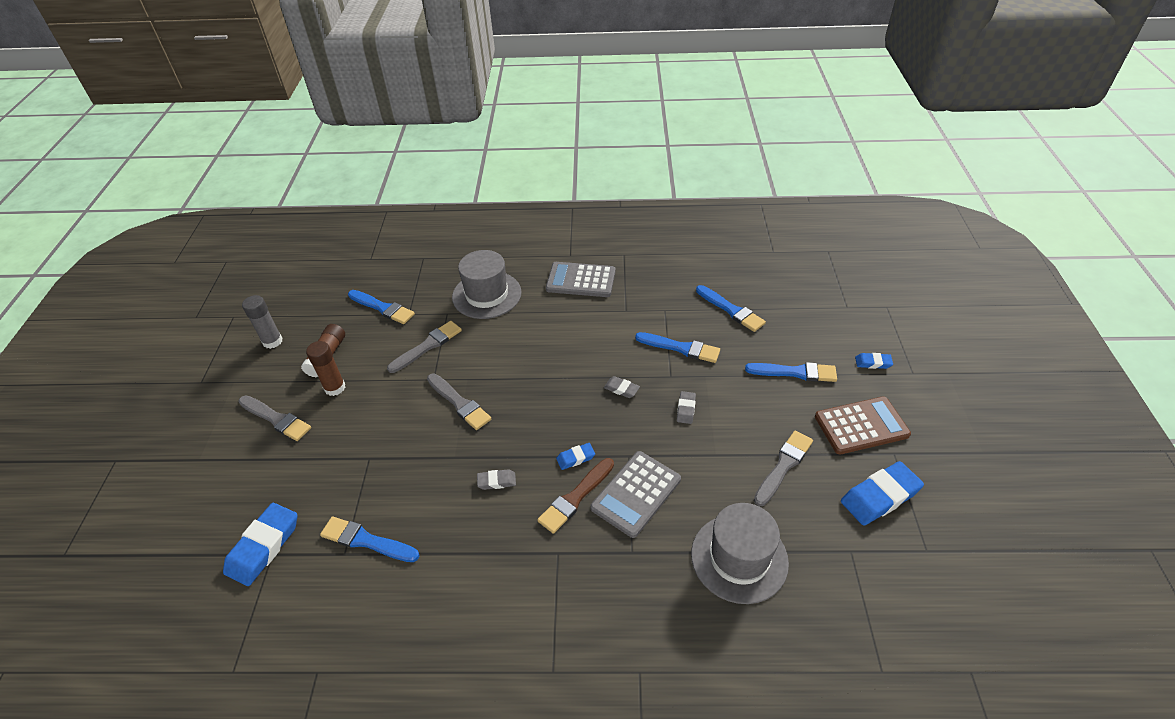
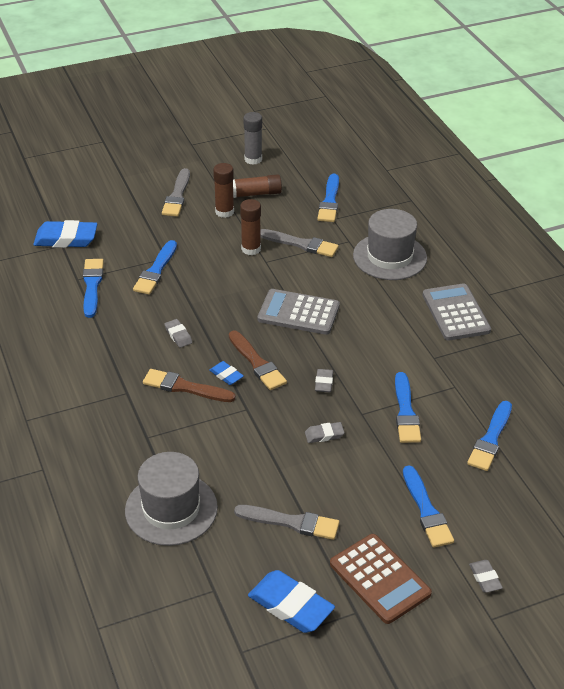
camera: 65 degrees right, 5 degrees down
grey brush [427,373,491,430] -> none
grey calculator [590,451,681,538] -> grey calculator moved to [258,289,340,335]
blue eraser [855,353,893,369] -> grey eraser [469,560,503,593]
none -> blue brush [133,240,177,295]
none -> brown brush [229,330,287,390]
none -> brown glue stick [240,199,261,255]

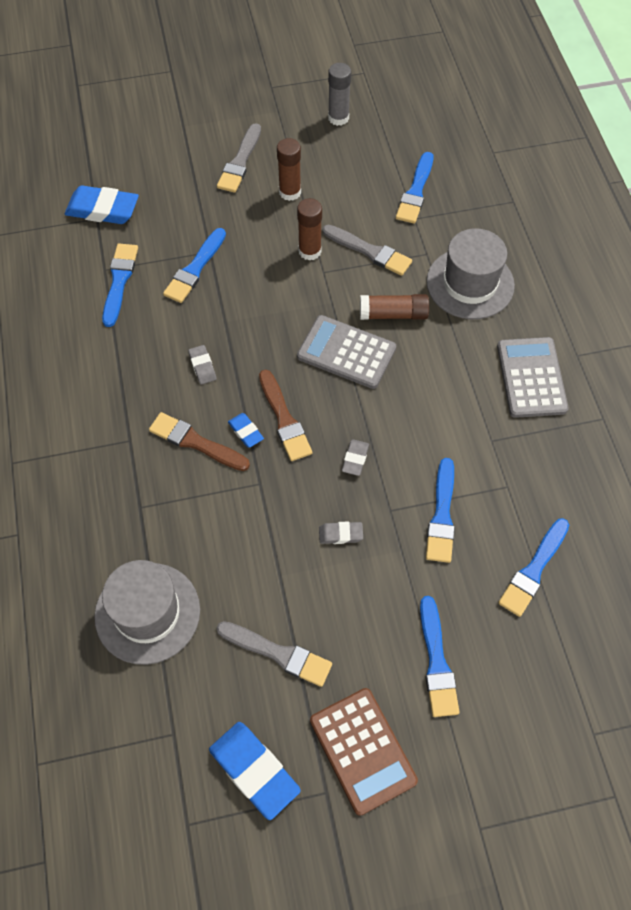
camera: 10 degrees right, 20 degrees up
brown glue stick [233,174,282,198] -> brown glue stick moved to [360,294,429,320]
grey eraser [469,560,503,593] -> none

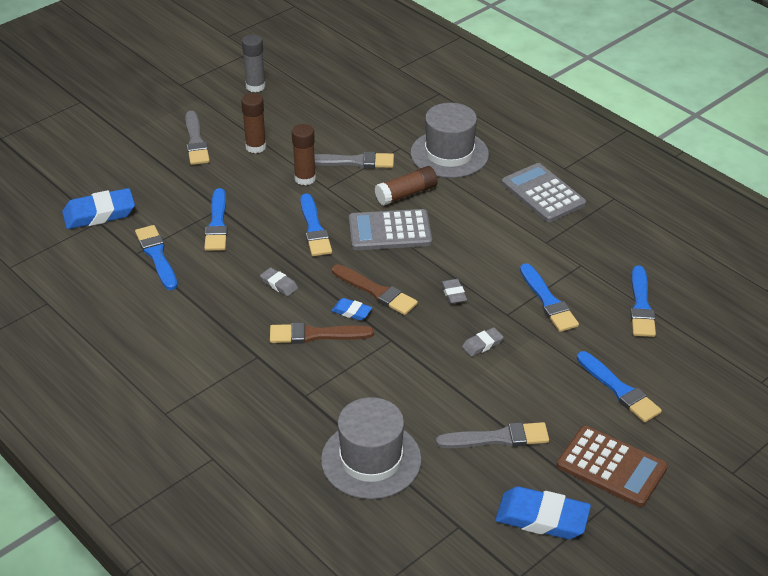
camera: 30 degrees left, 20 degrees down
blue brush [396,152,433,224] -> blue brush moved to [300,193,332,256]

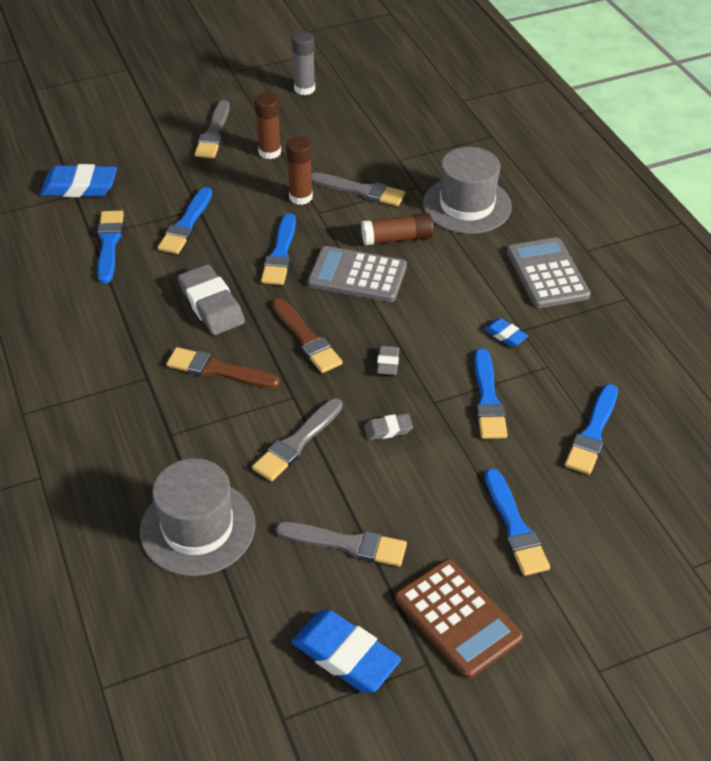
camera: 20 degrees right, 5 degrees up
grey eraser [260,267,298,296] -> grey eraser [178,264,245,335], size x1.97
blue eraser [331,298,372,321] -> blue eraser moved to [484,318,528,347]
none -> grey brush [252,398,343,481]

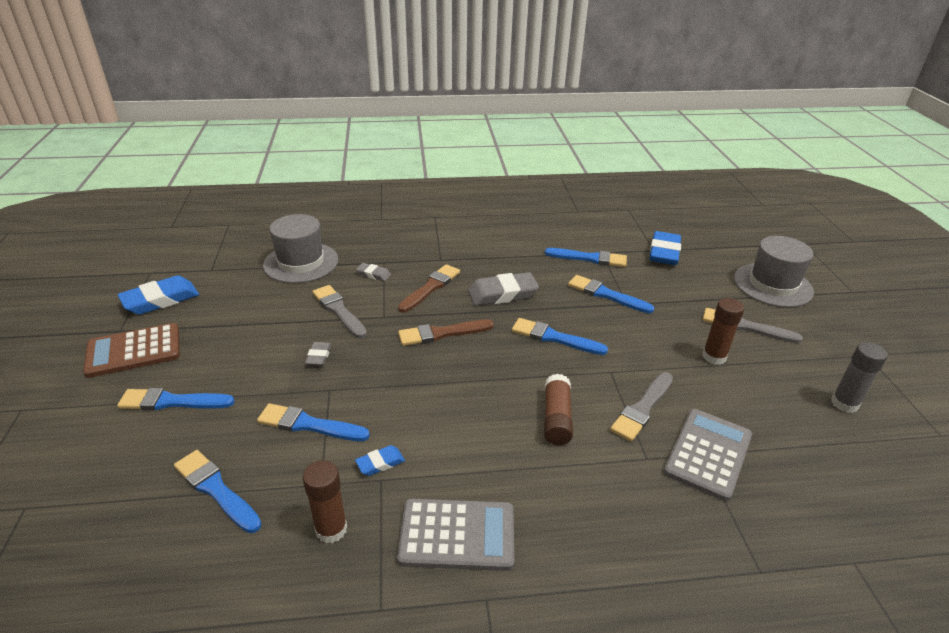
camera: 105 degrees right, 10 degrees down
grey brush [276,522,407,567] -> none
brown glue stick [286,137,313,205] -> brown glue stick moved to [303,460,347,543]
grey calculator [308,246,407,302] -> grey calculator moved to [664,409,752,501]
grey eraser [377,346,399,375] -> grey eraser moved to [356,263,391,281]
grey hat [423,147,512,234] -> grey hat moved to [734,236,814,307]

